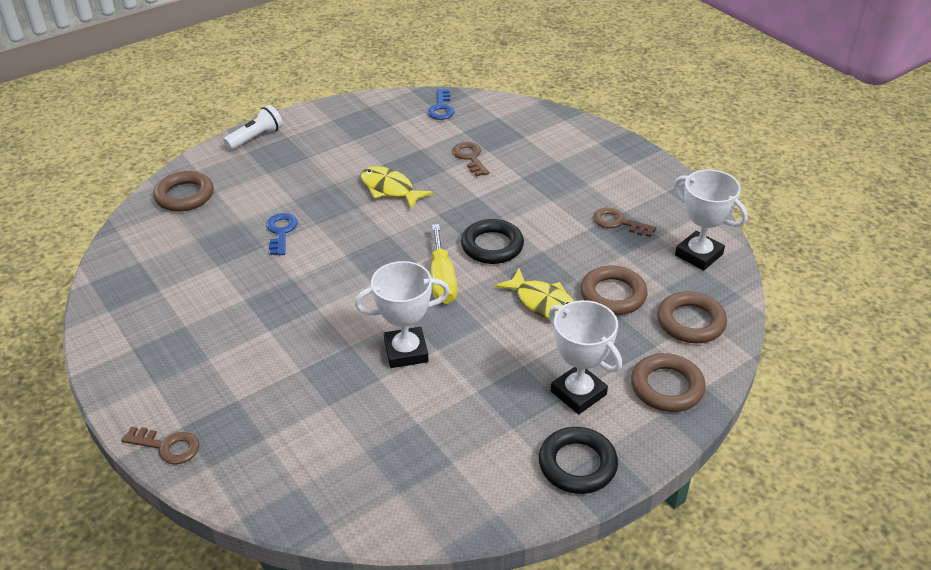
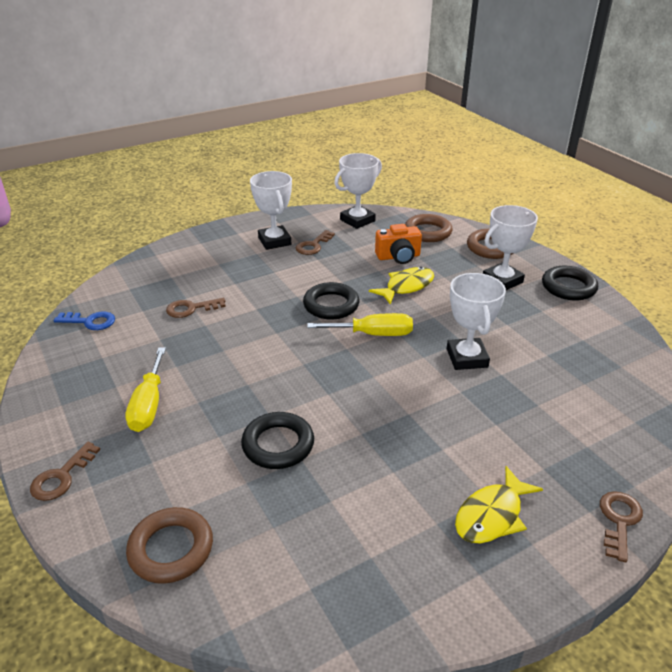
camera: 85 degrees left, 5 degrees down
white flashlight [223,105,283,150] -> brown key [30,442,100,501]
blue key [266,213,298,255] -> black ring [241,412,314,469]
yellow fish [361,166,433,209] -> yellow fish moved to [455,466,543,543]
brown ring [580,265,648,315] -> orange camera [375,224,422,264]
none -> yellow screwdriver [125,348,166,432]
none -> white trophy [250,171,292,250]

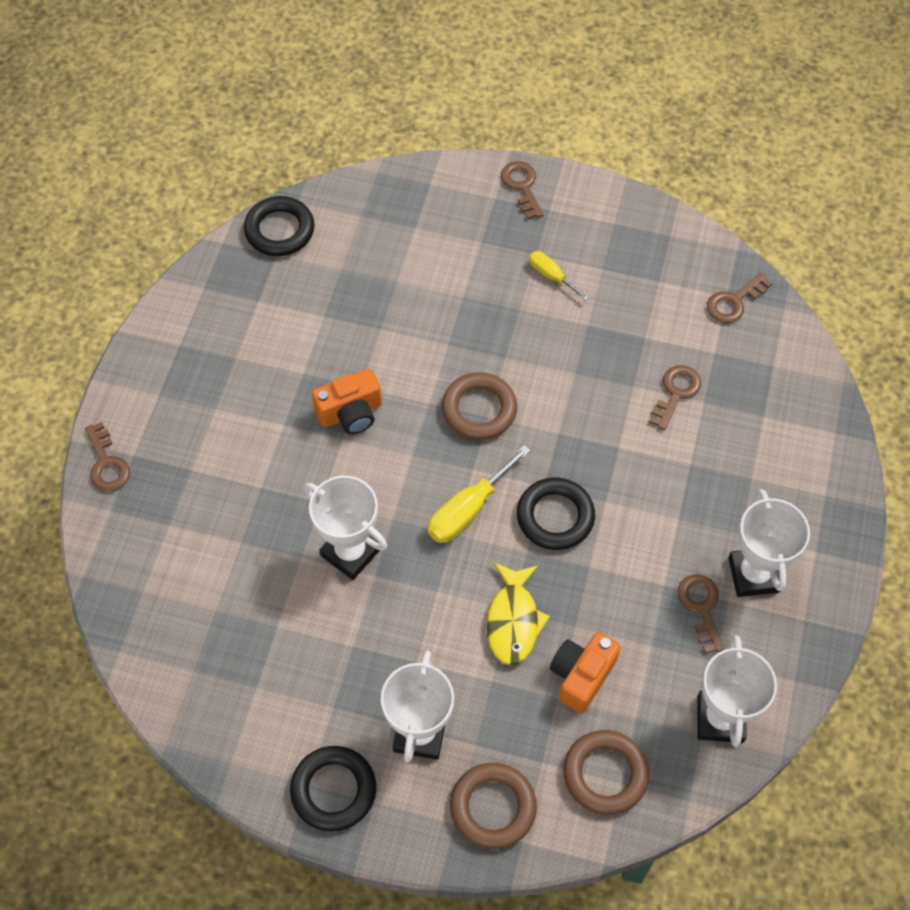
camera: 135 degrees right, 25 degrees up
blue key [54,312,115,330] -> brown key [707,273,772,323]
yellow screwdriver [125,348,166,432] -> yellow screwdriver [529,251,589,301], size x0.60
brown ring [126,507,213,584] -> brown ring moved to [442,372,517,440]
black ring [241,412,314,469] -> black ring moved to [244,196,315,256]
white trophy [250,171,292,250] -> white trophy turned 60 degrees clockwise [729,489,810,597]
yellow fish [455,466,543,543] -> none
none -> orange camera [312,369,382,434]

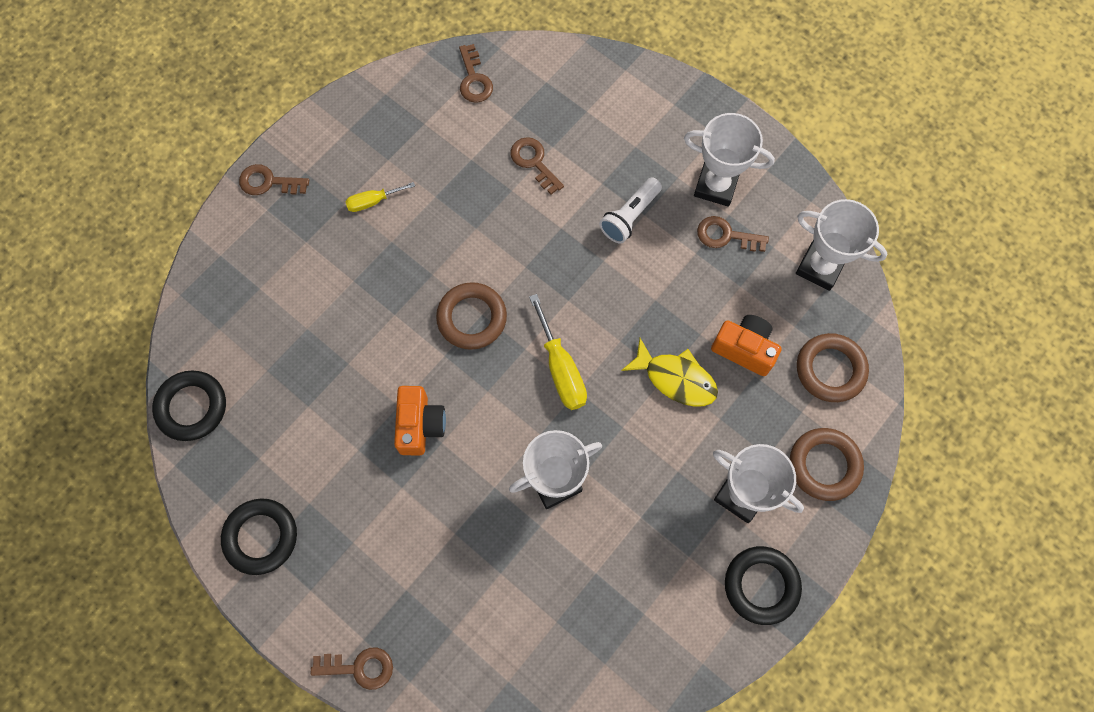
camera: 65 degrees left, 10 degrees up
black ring [517,477,595,550] -> black ring moved to [221,498,297,575]
orange camera [550,632,621,713] -> orange camera turned 150 degrees clockwise [711,315,782,376]
none -> white flashlight [599,177,662,244]

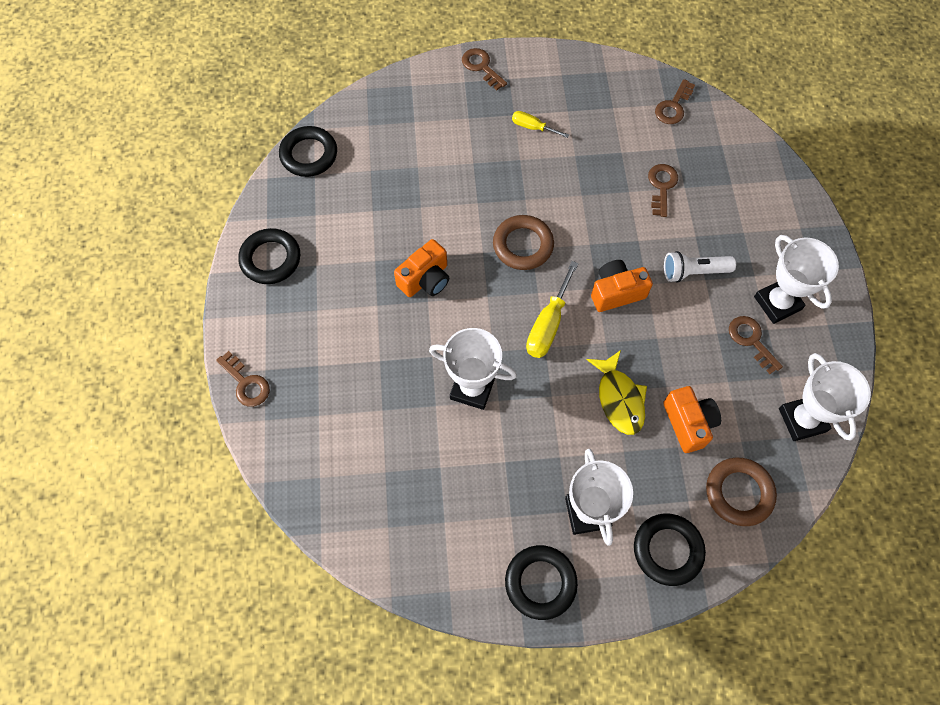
camera: 45 degrees right, 5 degrees down
brown ring [790,428,864,501] -> black ring [634,513,706,586]
none -> orange camera [591,260,653,312]

